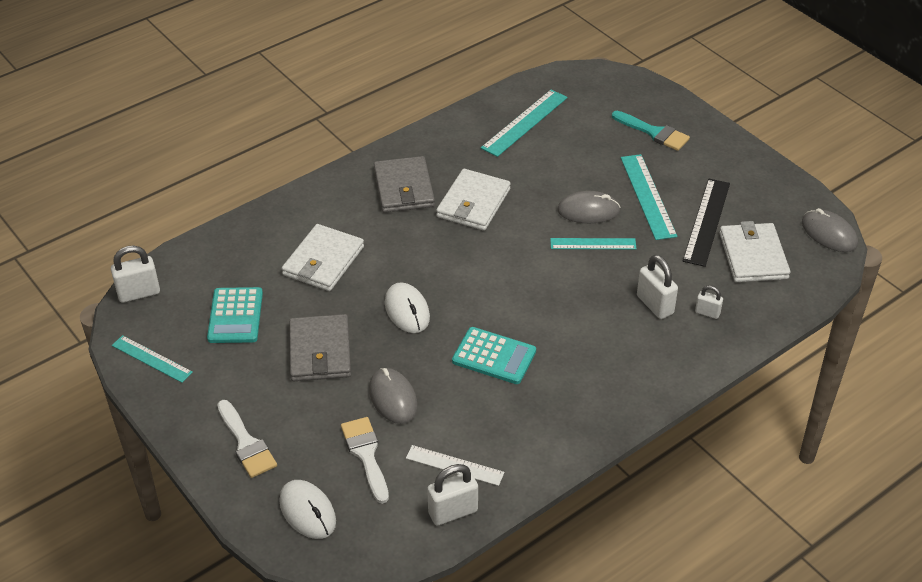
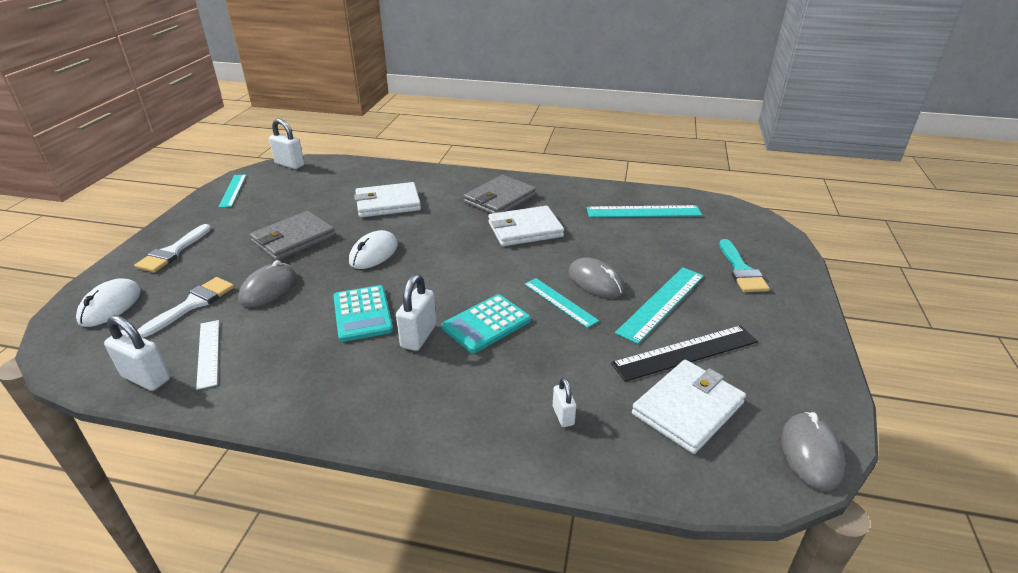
camera: 50 degrees right, 10 degrees down
turquoise calculator [207,287,263,343] -> turquoise calculator moved to [442,294,531,353]
white padlock [637,255,678,319] -> white padlock moved to [396,274,437,351]

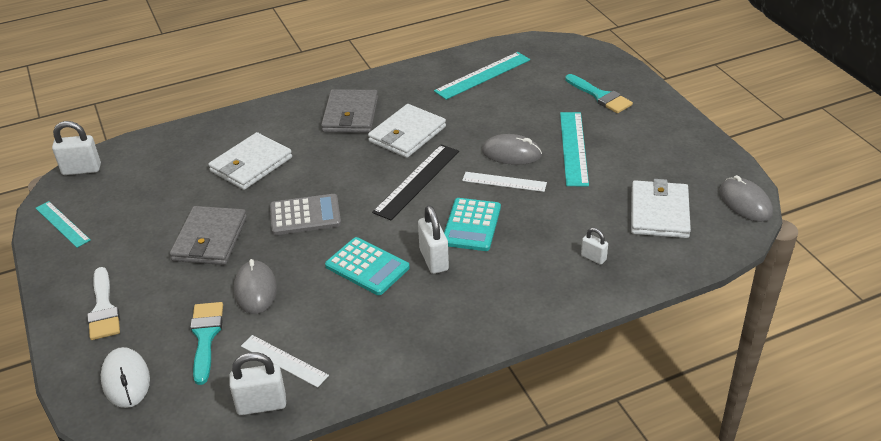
camera: 35 degrees left, 5 degrees up
white brush [137,277,234,338] -> turquoise brush [190,302,223,385]
white mouse [349,230,398,269] -> grey calculator [270,194,341,235]
turquoise ruler [525,278,599,328] -> white ruler [462,172,547,192]
black ruler [611,325,758,382] -> black ruler moved to [372,144,459,220]

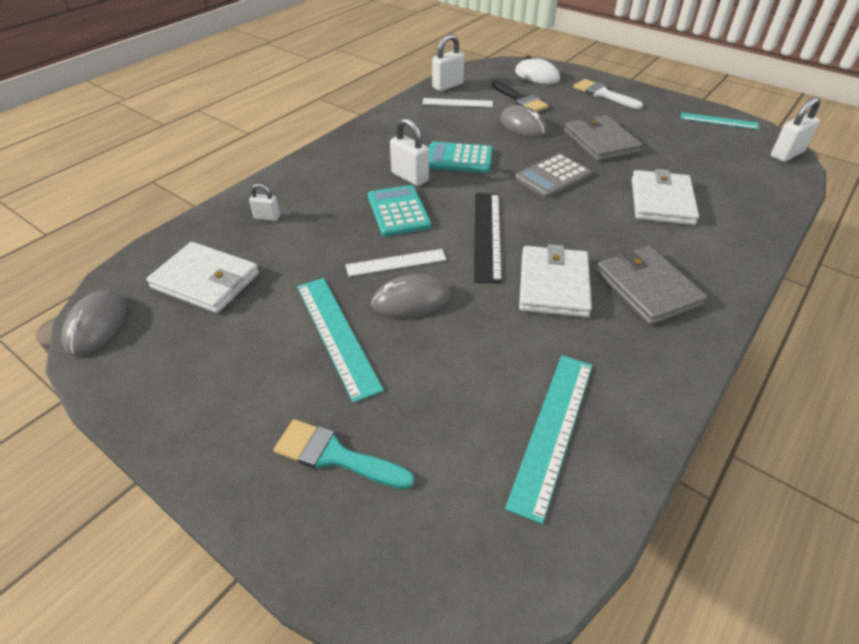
camera: 150 degrees right, 5 degrees up
turquoise brush [190,302,223,385] -> black brush [492,80,549,112]
white wallet [631,179,691,238] -> white wallet turned 45 degrees counterclockwise [146,242,259,313]
grey mouse [719,175,773,222] -> grey mouse turned 60 degrees clockwise [61,290,127,356]

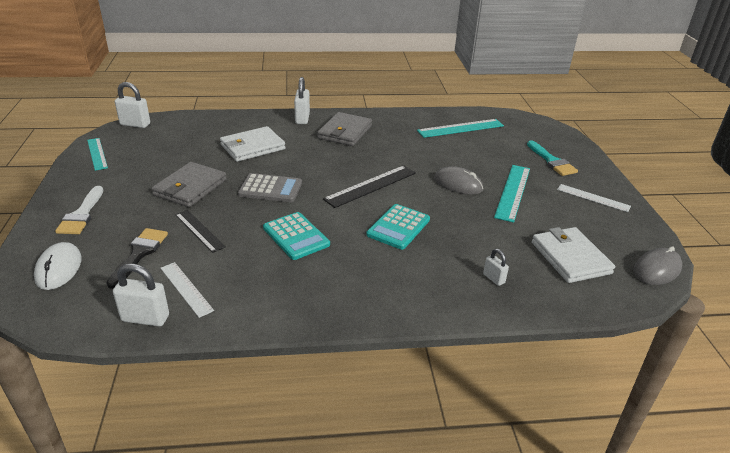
camera: 135 degrees left, 10 degrees down
white ruler [346,249,447,277] -> white ruler moved to [557,184,631,212]
white padlock [390,118,429,186] -> white padlock moved to [294,77,310,124]
grey mouse [500,105,547,138] -> black ruler [175,210,226,253]
white wallet [519,244,592,318] -> none

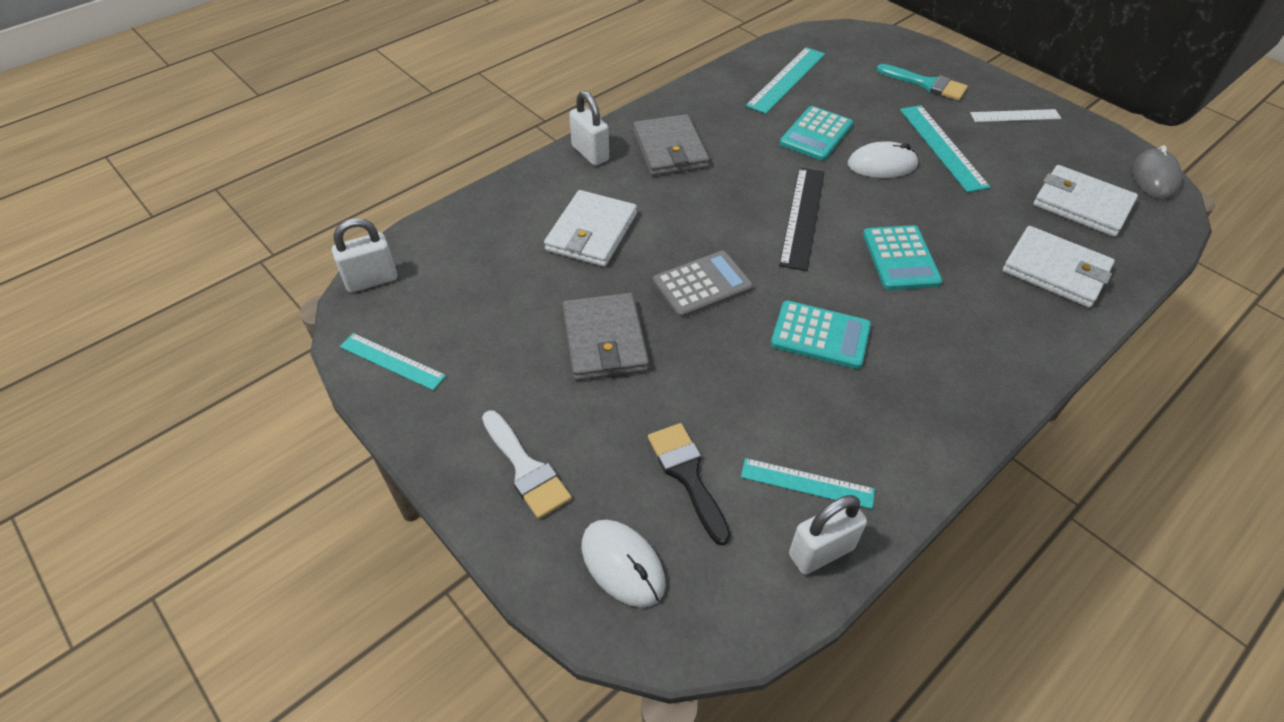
camera: 35 degrees left, 15 degrees up
white ruler [160,262,214,318] -> turquoise ruler [741,458,875,509]
black ruler [175,210,226,253] -> none
grey mouse [434,166,483,195] -> white mouse [848,141,918,178]
white padlock [483,249,509,286] -> white wallet [1003,226,1115,308]
none -> turquoise calculator [780,106,853,161]

